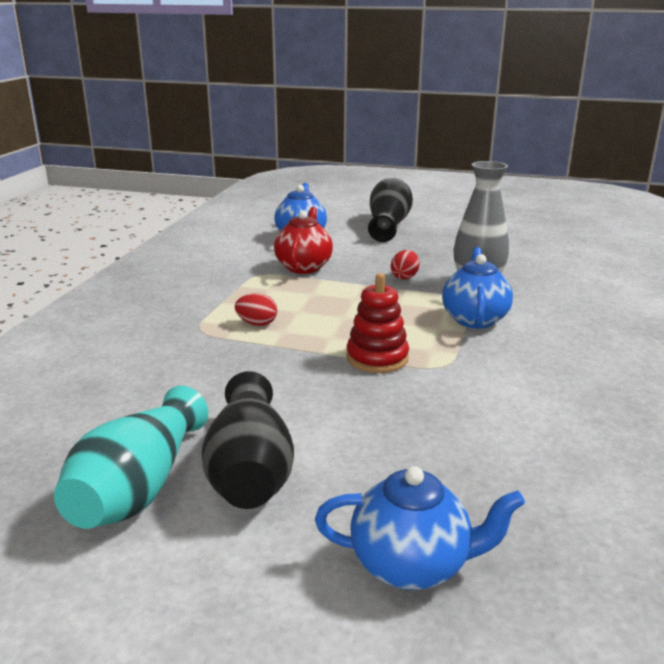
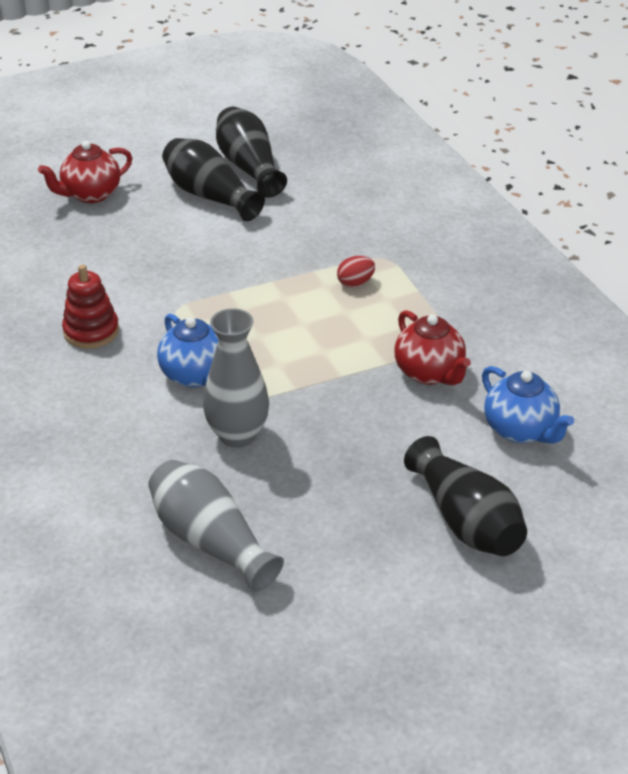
camera: 140 degrees right, 15 degrees up
turquoise vase [54,386,208,529] -> black vase [216,107,287,198]
blue teapot [315,466,525,590] -> red teapot [38,141,132,203]
red stacking toy [346,273,409,373] -> red stacking toy moved to [62,265,119,348]
red egg [391,250,420,280] -> none
none -> grey vase [148,460,284,593]

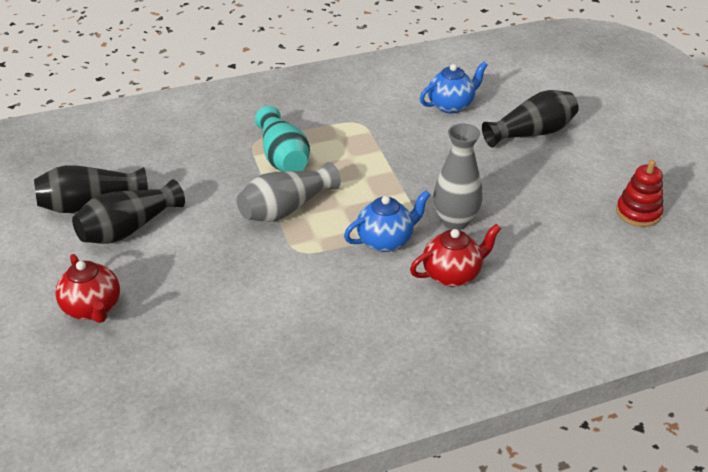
camera: 85 degrees left, 0 degrees up
red stacking toy [62,265,119,348] -> red stacking toy moved to [616,160,663,227]
grey vase [148,460,284,593] -> grey vase moved to [237,162,341,222]
red egg [337,256,375,287] -> turquoise vase [255,106,310,172]
red teapot [395,310,471,385] -> red teapot moved to [410,224,501,287]

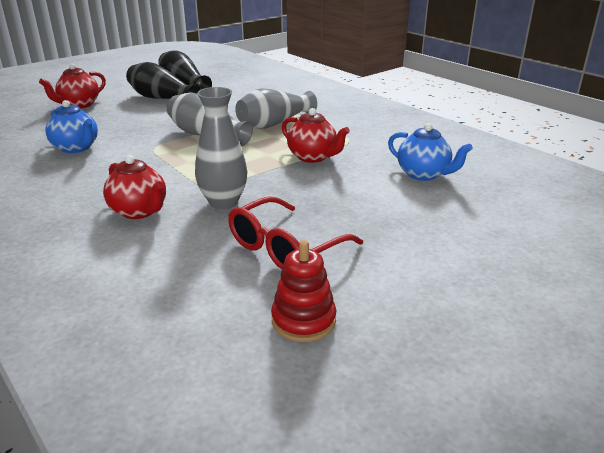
camera: 70 degrees right, 10 degrees down
turquoise vase [255,106,310,172] -> grey vase [235,89,317,128]
blue teapot [344,190,430,252] -> blue teapot moved to [45,100,98,153]
black vase [482,90,579,148] -> none
none -> red glasses [228,196,363,269]
none -> red teapot [282,108,350,163]

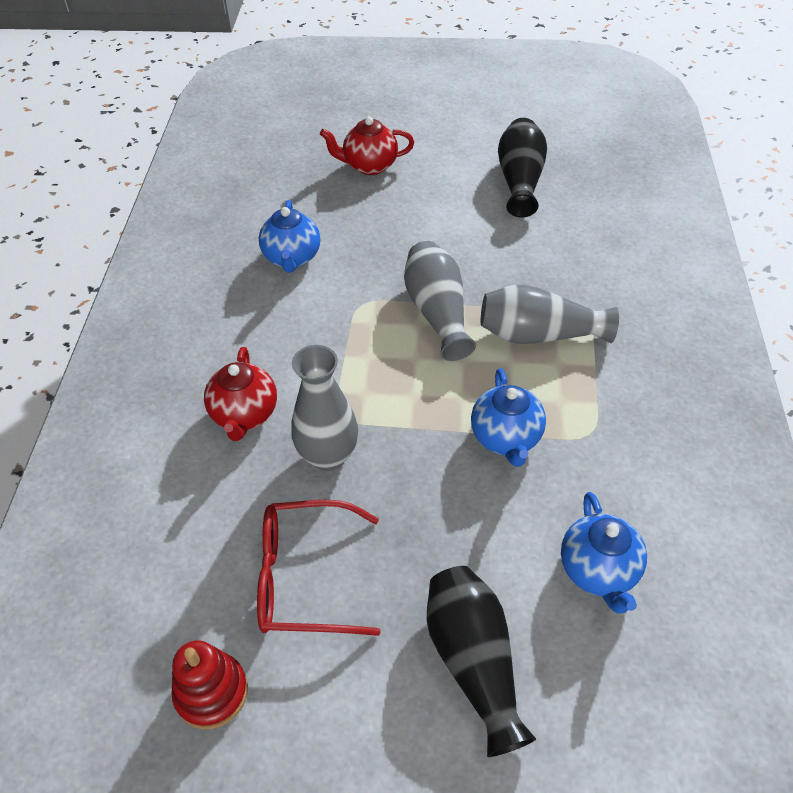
camera: 45 degrees right, 20 degrees up
black vase [126,62,201,99] -> black vase moved to [427,566,536,757]
red teapot [282,108,350,163] -> blue teapot [471,368,546,467]

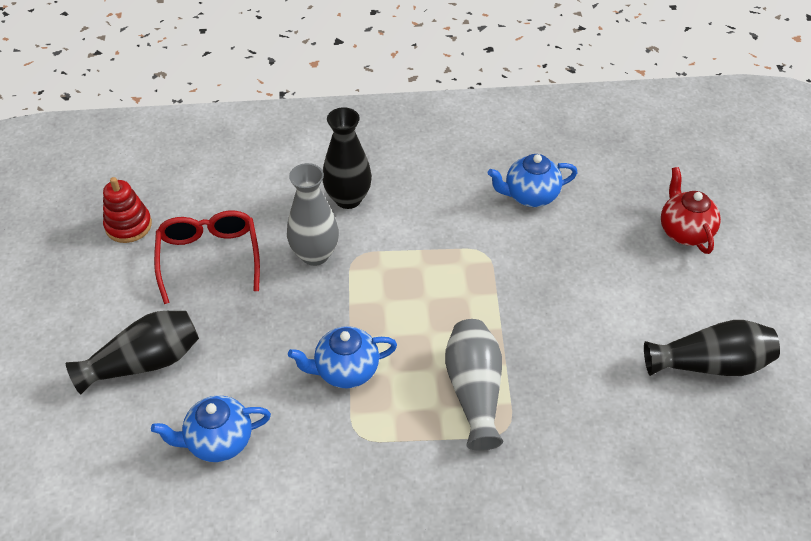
camera: 80 degrees right, 0 degrees up
red teapot [204,347,277,441] -> black vase [322,107,372,209]
grey vase [404,241,476,361] -> none

